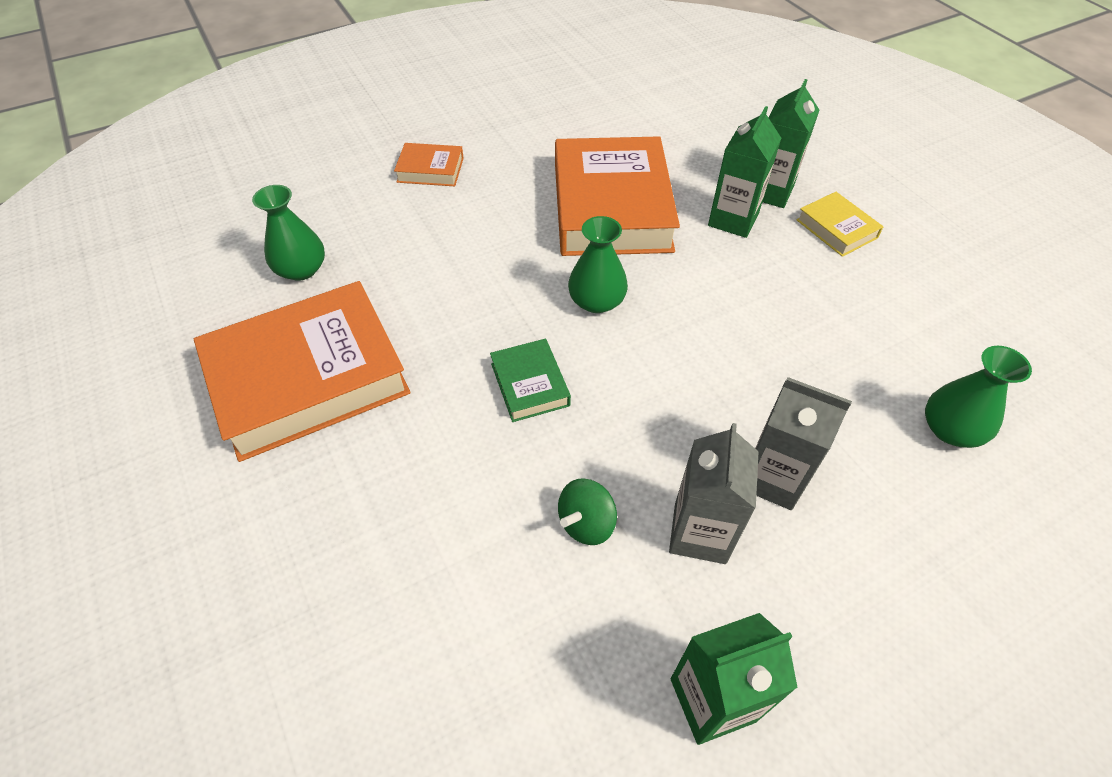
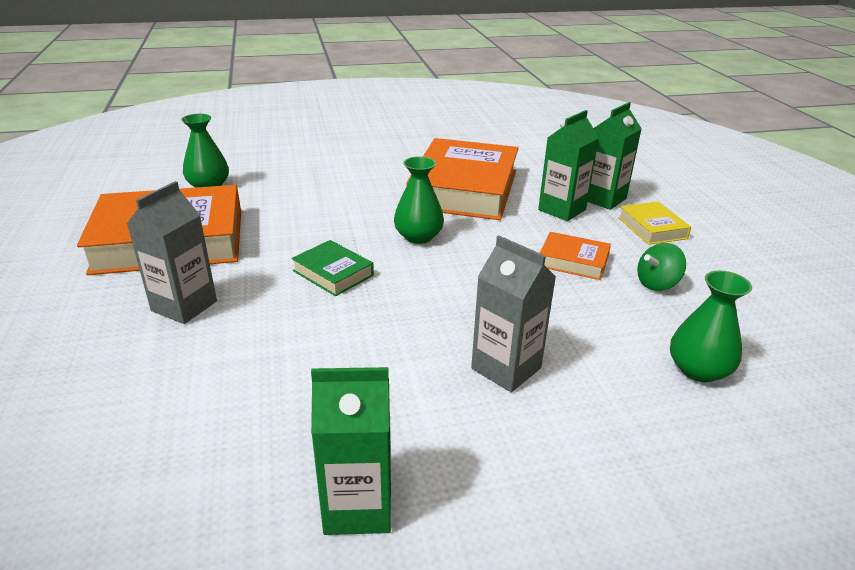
camera: 15 degrees right, 20 degrees down
orange book [394,143,464,186] -> orange book moved to [540,232,611,280]
green book [490,339,571,422] -> green book turned 45 degrees counterclockwise [291,240,374,296]
green spinning top [558,478,617,545] -> green spinning top moved to [637,243,686,291]
grey carton [669,423,759,564] -> grey carton moved to [127,181,217,324]

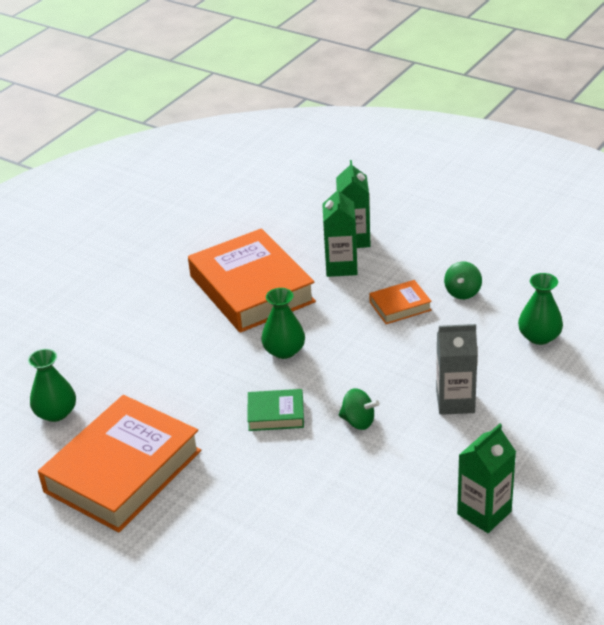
camera: 40 degrees left, 5 degrees up
grey carton [127,181,217,324] -> none
yellow book [618,201,691,245] -> none
none -> green spinning top [339,388,380,430]

